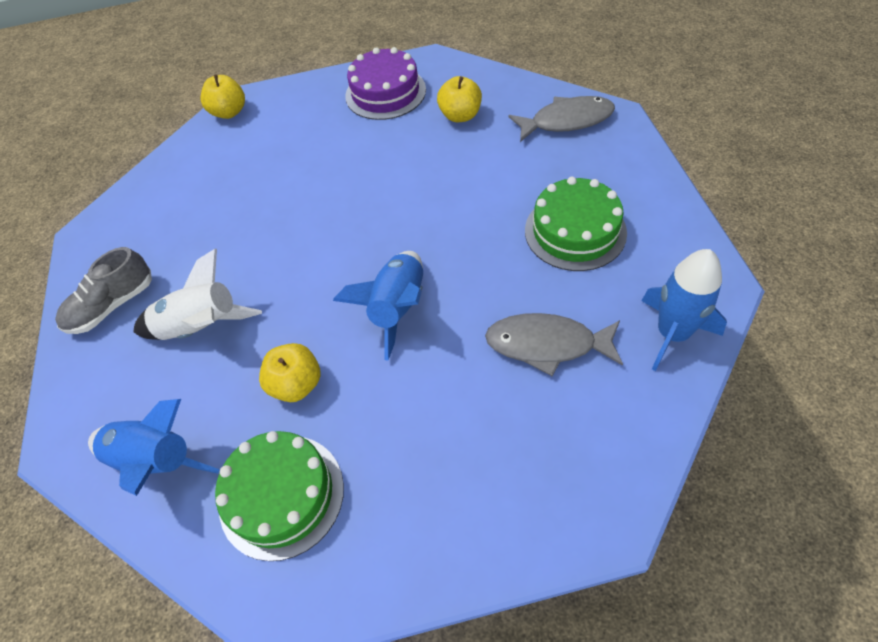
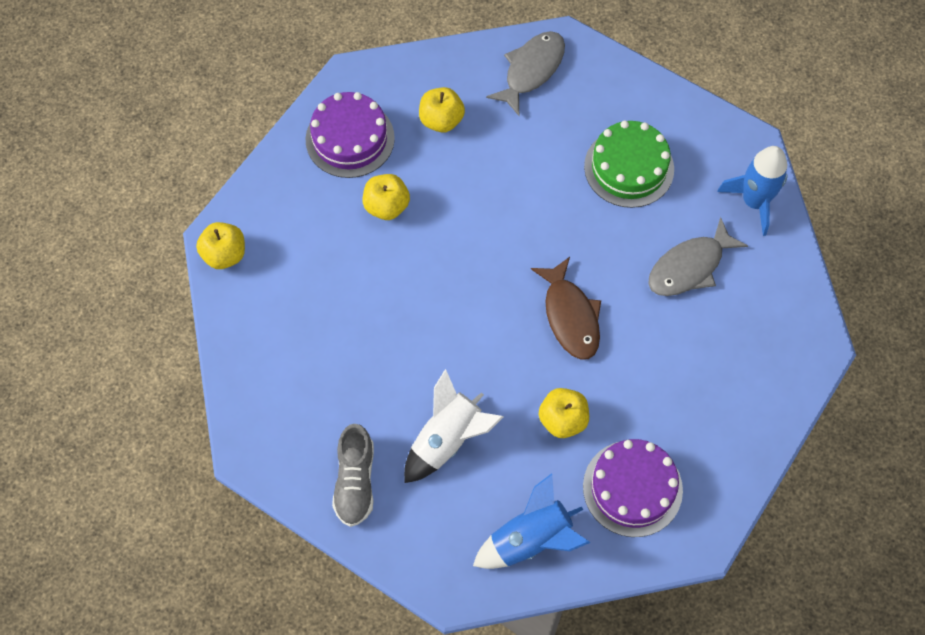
camera: 50 degrees left, 10 degrees up
green cake [215,431,344,561] -> purple cake [583,439,683,537]
blue rocket [333,251,423,360] -> brown fish [531,257,601,359]
none -> yellow apple [363,174,410,220]

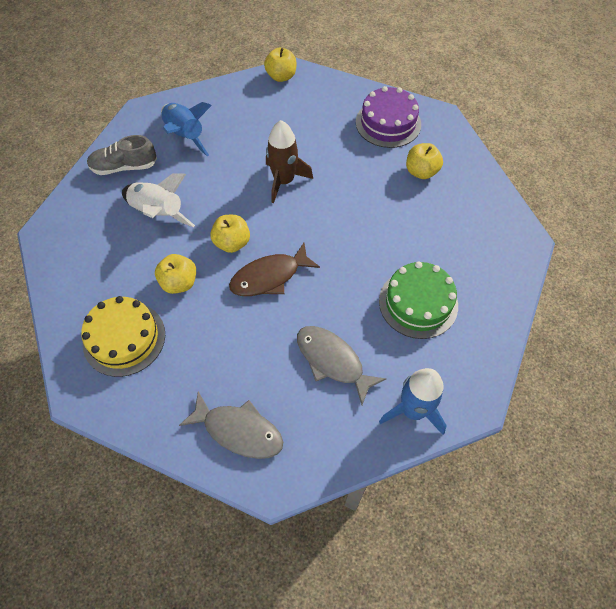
camera: 80 degrees right, 5 degrees down
yellow apple [363,174,410,220] -> yellow apple moved to [210,215,250,253]
blue rocket [473,473,590,569] -> blue rocket moved to [161,102,212,156]
grey fish [486,31,565,116] -> grey fish moved to [179,392,283,459]
purple cake [583,439,683,537] -> yellow cake [81,296,165,377]
none -> brown rocket [266,120,313,203]

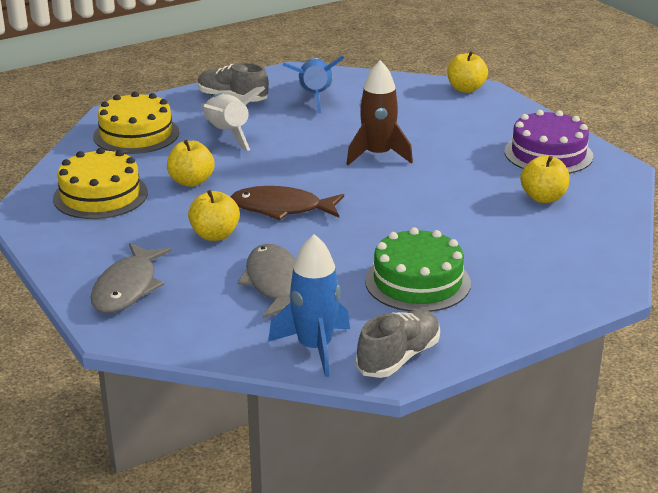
camera: 35 degrees right, 30 degrees down
grey fish [179,392,283,459] -> grey fish turned 45 degrees clockwise [91,243,172,313]
yellow apple [210,215,250,253] -> yellow apple moved to [188,190,240,241]
none -> yellow cake [93,92,179,154]
none -> grey shoe [356,310,440,378]

